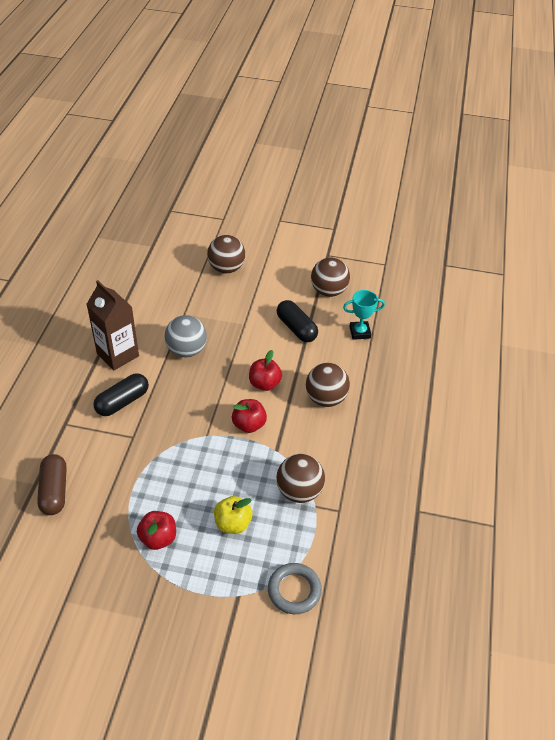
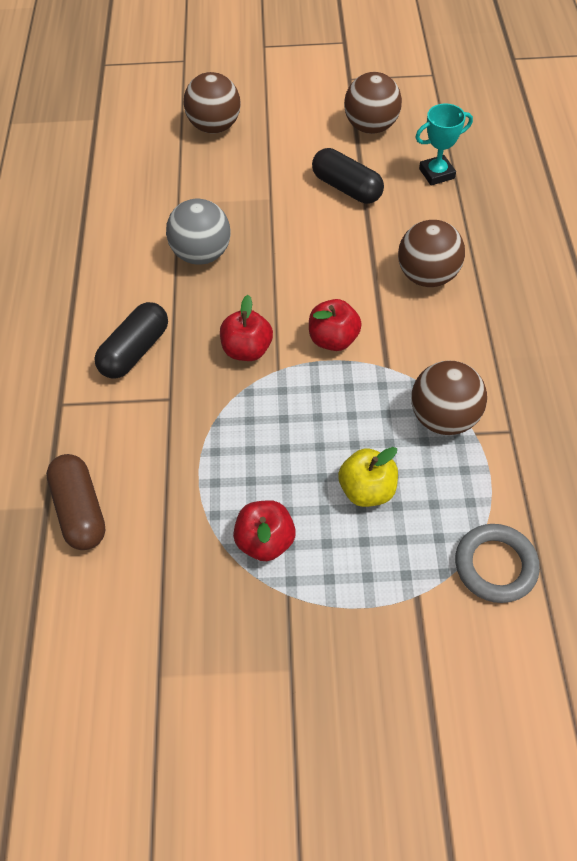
camera: 10 degrees left, 10 degrees up
brown carton [86,280,139,370] -> none
red apple [249,350,282,391] -> red apple moved to [220,295,273,361]

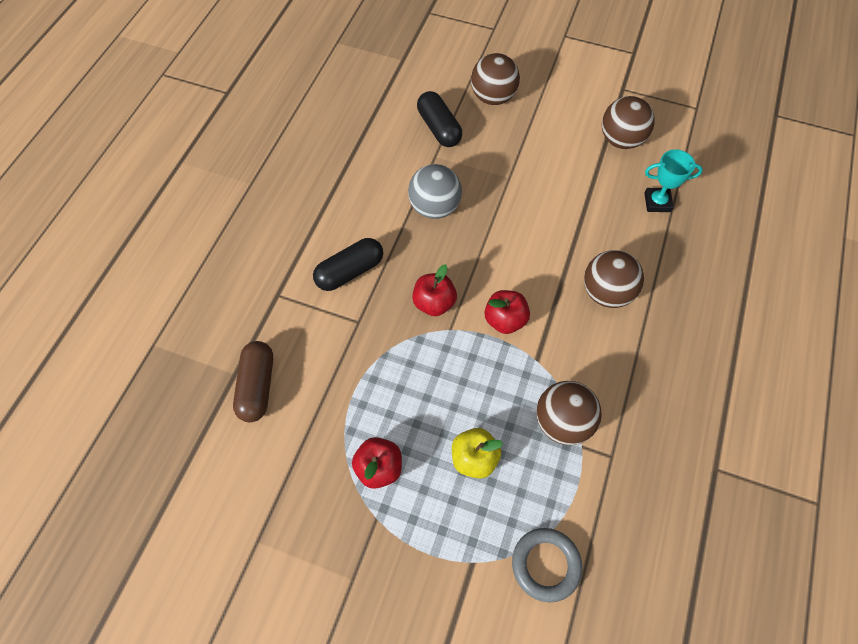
camera: 20 degrees right, 5 degrees up
black capsule [312,148,384,204] -> black capsule moved to [417,91,462,147]

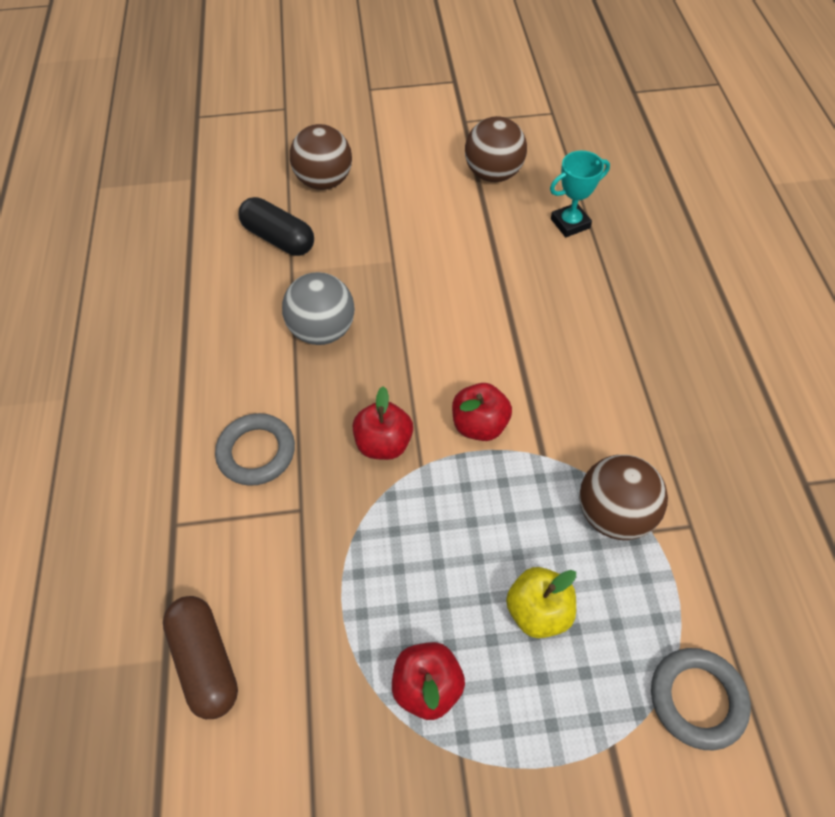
camera: 25 degrees left, 5 degrees down
black capsule [313,238,383,291] -> grey ring [215,413,295,486]
brown ball [584,250,644,308] -> none

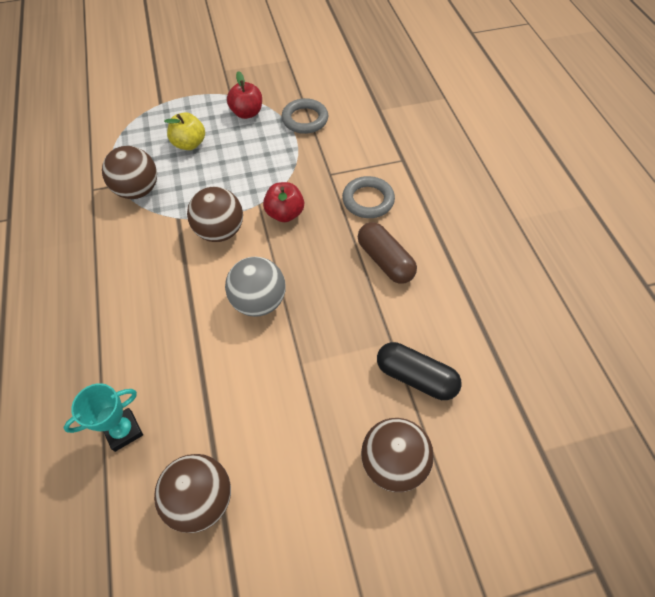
camera: 170 degrees right, 0 degrees up
brown capsule [163,596,238,719] -> brown capsule moved to [358,222,417,284]
grey ball [282,272,355,345] -> grey ball moved to [225,257,285,317]
red apple [452,383,512,441] -> brown ball [187,187,243,242]
grey ring [651,648,751,750] -> grey ring moved to [281,98,328,134]

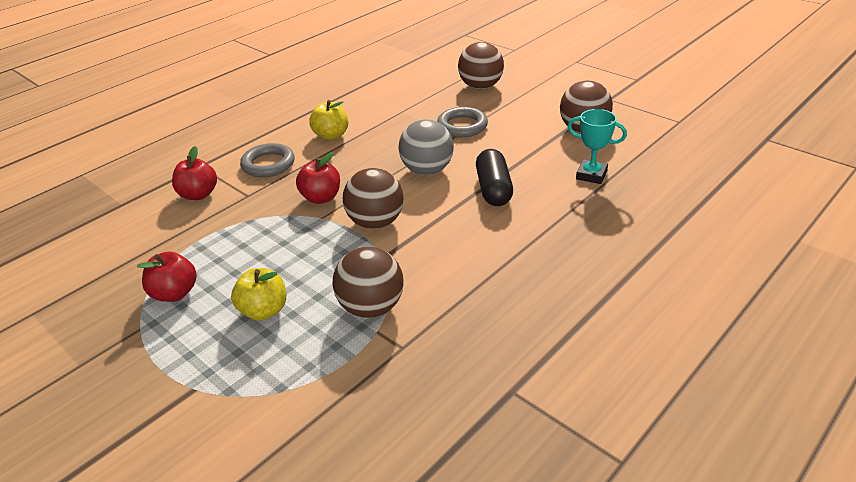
camera: 120 degrees left, 20 degrees down
grey ring [281,98,328,134] -> grey ring moved to [437,107,488,137]
brown capsule [358,222,417,284] -> yellow apple [309,100,348,140]
black capsule [377,342,462,400] -> black capsule moved to [476,149,513,206]
none -> red apple [172,146,217,200]

